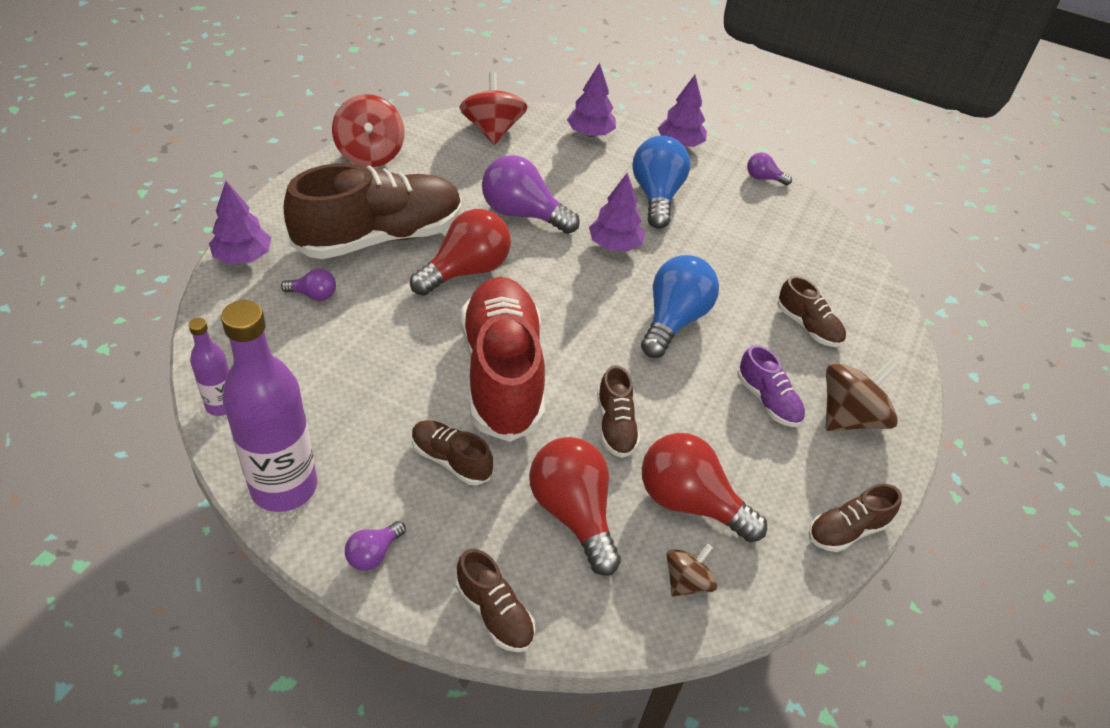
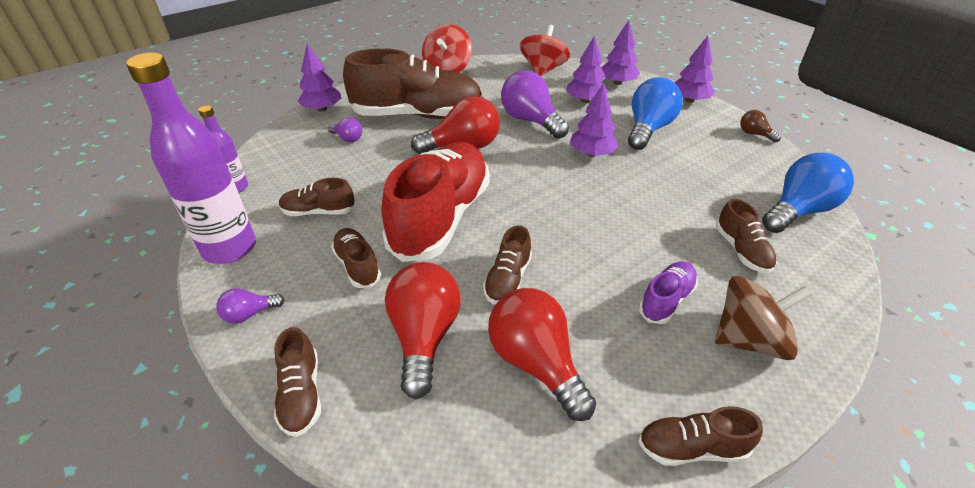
camera: 30 degrees right, 5 degrees down
blue light bulb [641,255,719,358] -> blue light bulb moved to [762,153,854,233]
brown spinning top [666,544,717,597] -> none
purple shoe [737,345,805,427] -> purple shoe turned 135 degrees counterclockwise [639,261,698,324]
purple light bulb [747,152,792,185] -> brown light bulb [740,110,781,142]
none -> brown shoe [279,178,355,216]
none -> purple tree [566,36,608,103]

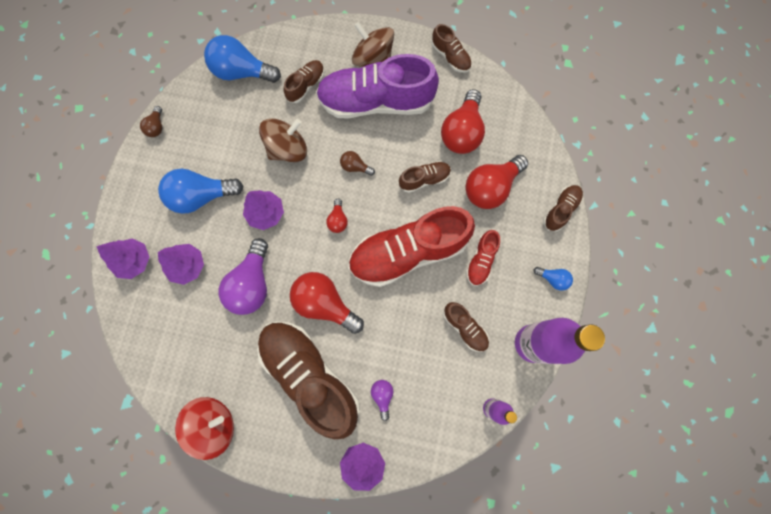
camera: 130 degrees left, 35 degrees up
purple light bulb [216,288,284,324] -> blue light bulb [533,267,573,291]
brown shoe [331,228,381,288] -> red shoe [466,230,500,286]
red spinning top [520,25,570,76] -> none
purple shoe [639,261,698,324] -> purple shoe [316,54,439,118], size x2.21
purple tree [674,36,715,103] -> none
none -> brown spinning top [259,118,307,162]
none -> red light bulb [326,199,348,233]
none -> brown light bulb [340,151,375,176]

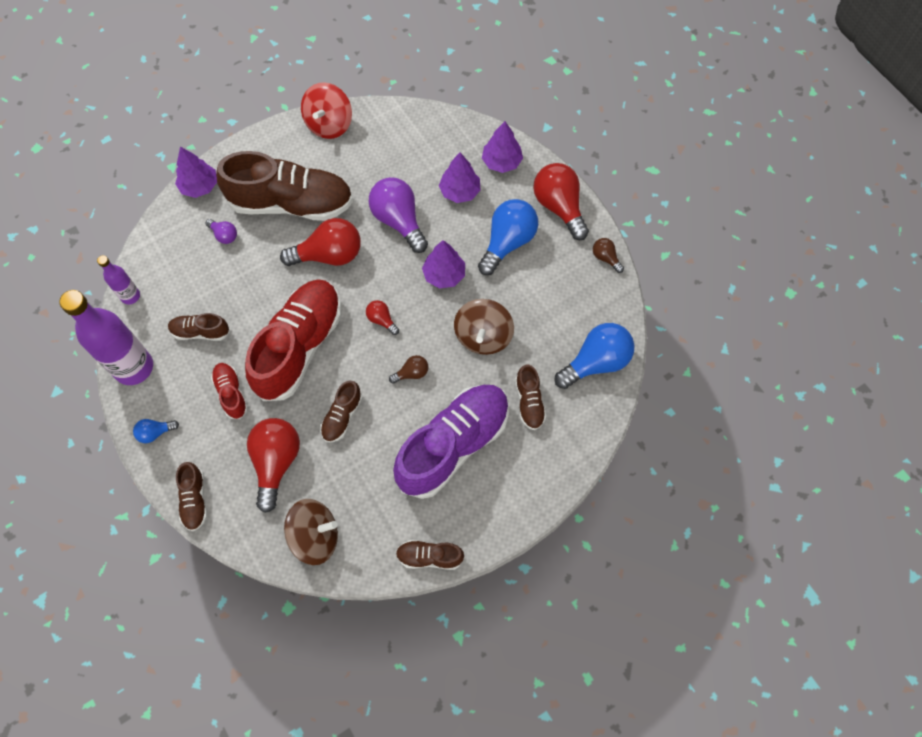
camera: 135 degrees right, 10 degrees down
brown spinning top [352,22,394,67] -> brown spinning top moved to [284,499,338,565]
red light bulb [441,89,485,154] -> red light bulb moved to [533,163,589,240]

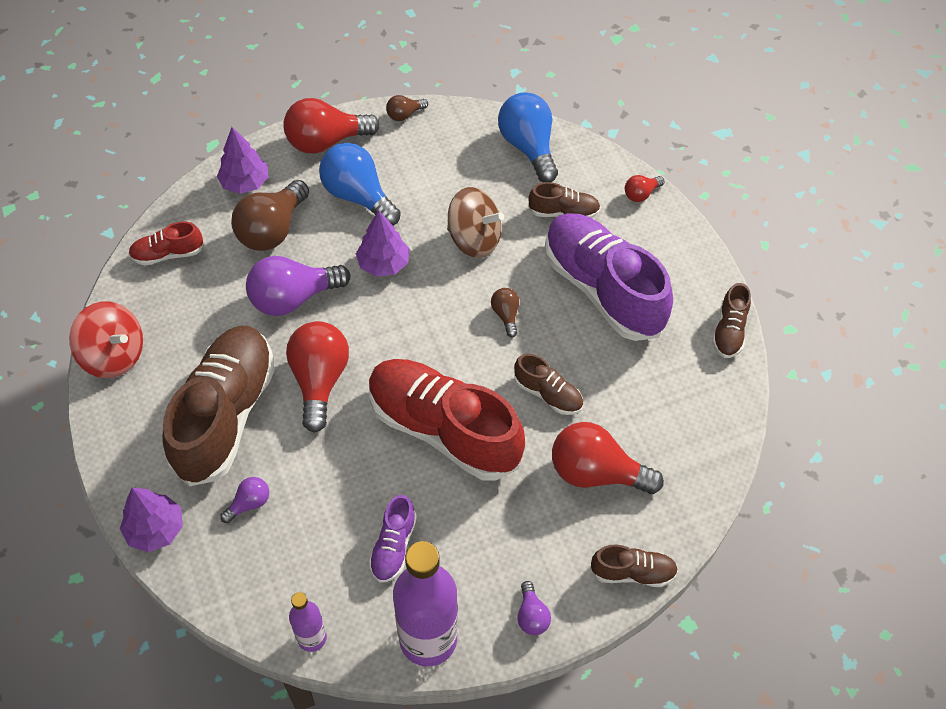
camera: 80 degrees left, 10 degrees down
blue light bulb [133,419,179,443] -> purple light bulb [517,581,551,635]
brown shoe [168,313,230,341] -> purple shoe [369,495,417,583]
red shoe [211,363,248,419] -> red shoe moved to [129,221,204,266]
brown spinning top [284,499,338,565] -> none
red light bulb [366,300,399,335] -> red light bulb moved to [625,175,665,202]
purple tree [439,152,481,203] -> brown light bulb [231,180,309,251]

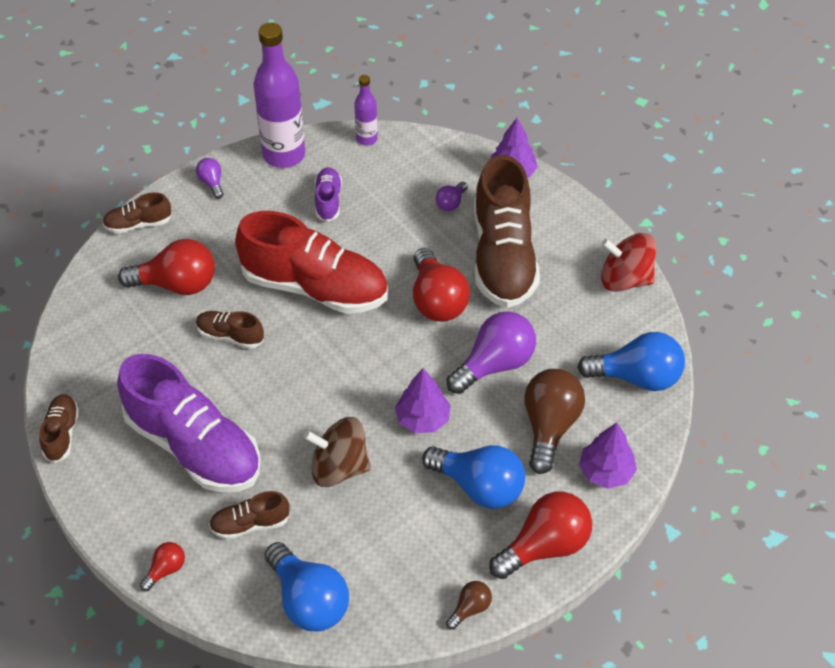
camera: 165 degrees right, 5 degrees down
red shoe [129,221,204,266] -> blue light bulb [577,332,685,391]
brown light bulb [491,288,519,337] -> none

